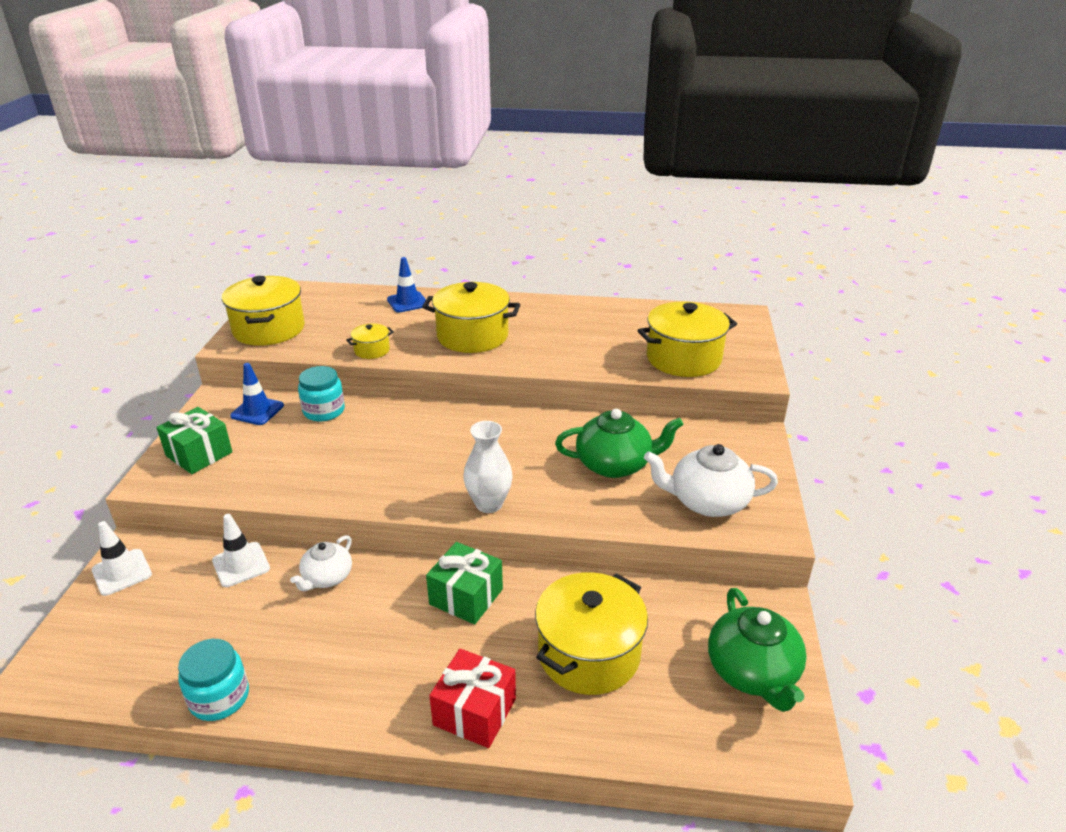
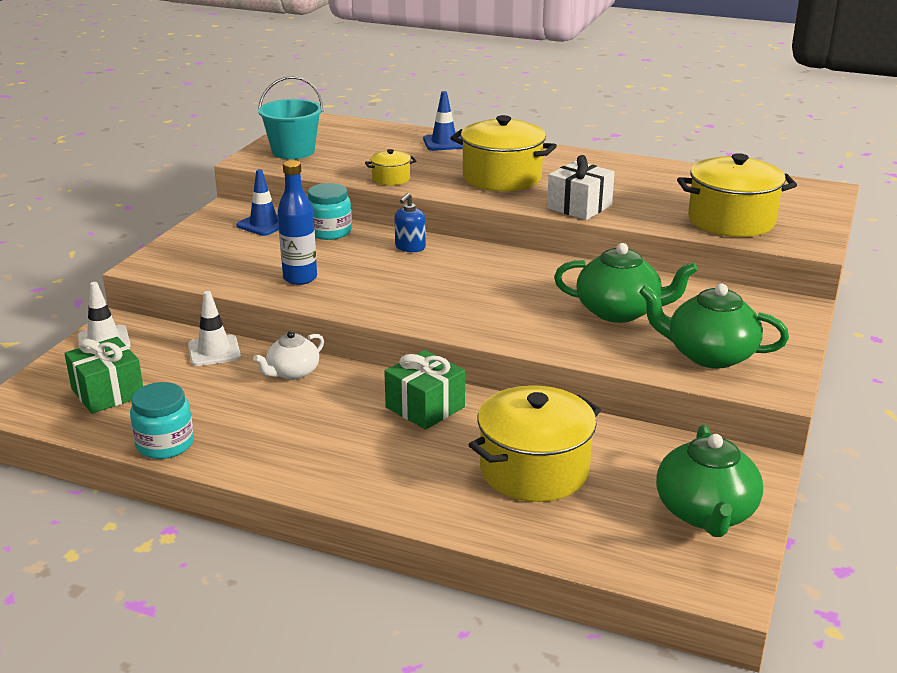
camera: 15 degrees right, 5 degrees down
green gift [156,407,232,474] -> green gift moved to [64,337,143,414]
yellow pot [222,276,305,346] -> turquoise bucket [258,76,323,159]
red gift [429,649,516,748] -> none
white vase [463,421,513,513] -> none
white teapot [644,444,778,517] -> green teapot [639,284,789,368]
none -> blue bottle [278,160,317,285]
none -> blue soap dispenser [394,193,426,252]
none -> white gift [547,155,615,220]

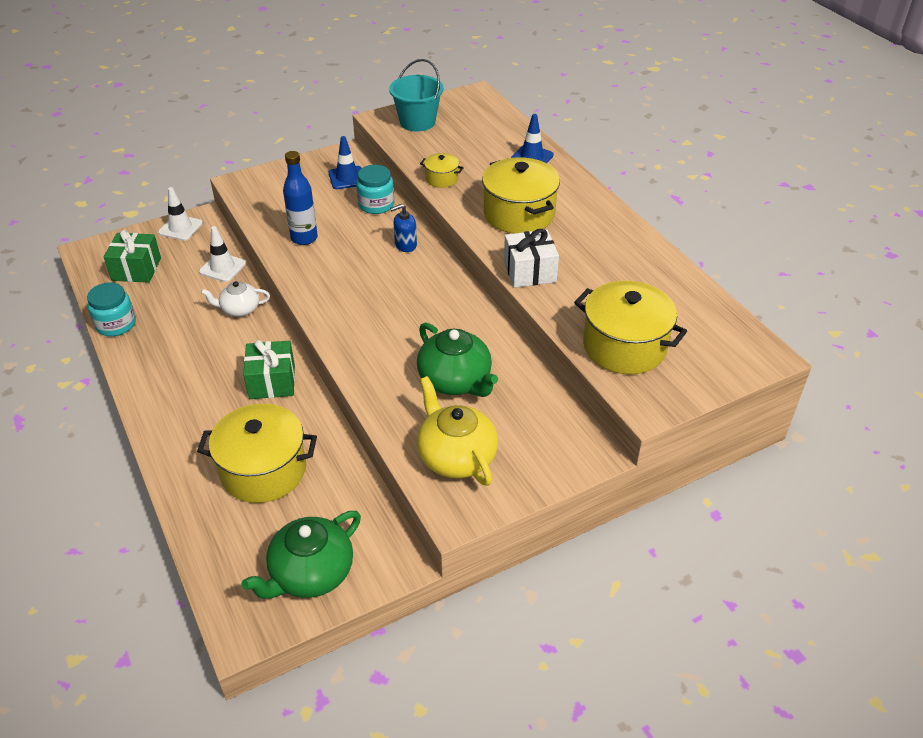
camera: 40 degrees right, 15 degrees up
green teapot [639,284,789,368] -> yellow teapot [417,376,498,486]

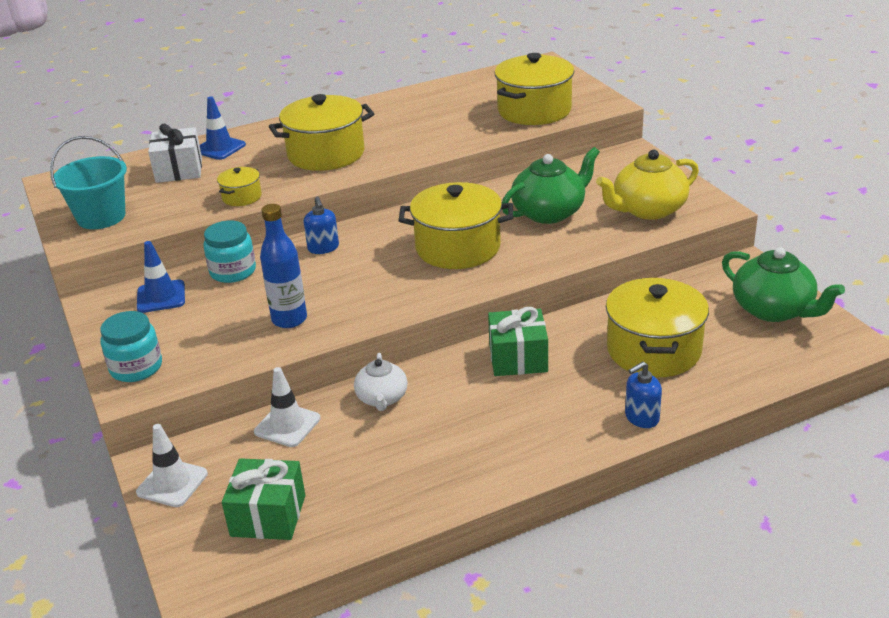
camera: 85 degrees left, 10 degrees down
turquoise jar [87,282,136,336] -> turquoise jar moved to [100,311,162,382]
white gift [504,229,559,288] -> white gift moved to [148,124,202,183]
none -> yellow pot [398,182,513,269]
none -> blue soap dispenser [625,361,662,428]

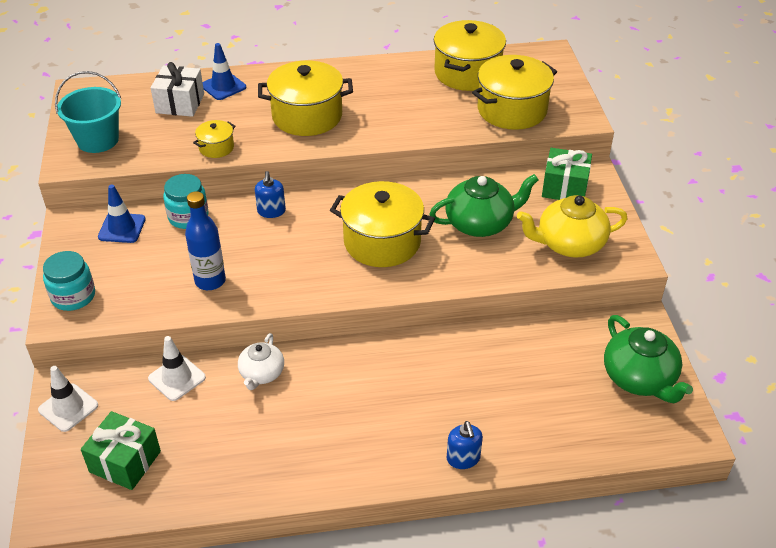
camera: 15 degrees right, 10 degrees up
green gift [488,307,548,376] -> green gift moved to [542,148,592,200]
yellow pot [606,278,709,377] -> yellow pot moved to [434,20,506,91]
blue soap dispenser [625,361,662,428] -> blue soap dispenser turned 90 degrees counterclockwise [447,421,483,469]

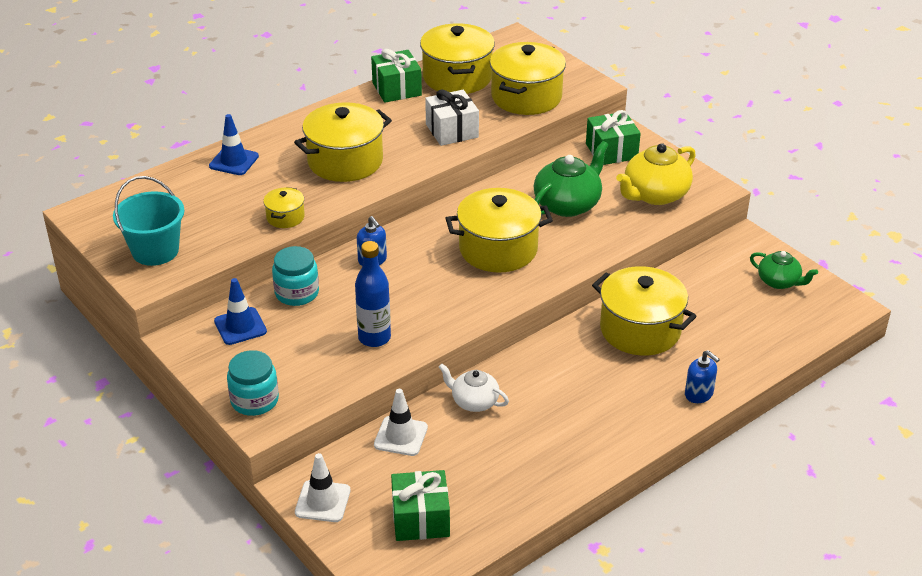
camera: 30 degrees left, 5 degrees down
white gift [151,62,204,117] -> white gift moved to [425,89,479,146]
white teapot [238,333,284,390] -> white teapot turned 135 degrees clockwise [439,364,509,412]
green teapot [604,315,693,403] -> green teapot [750,251,818,289], size x0.61
none -> green gift [371,49,422,103]
none -> yellow pot [592,266,697,356]

